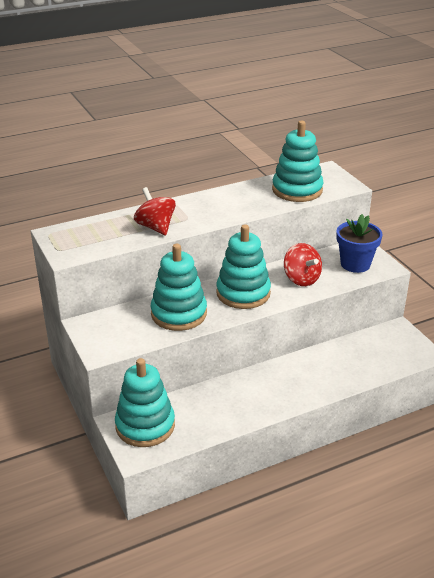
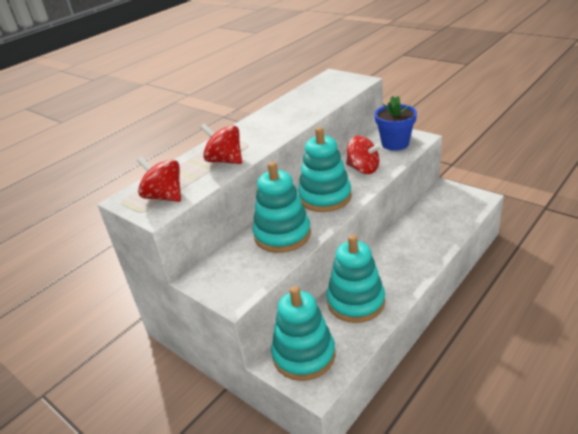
camera: 20 degrees left, 0 degrees up
turquoise stacking toy [272,121,324,202] -> turquoise stacking toy moved to [327,235,385,323]
none -> red spinning top [137,157,181,202]

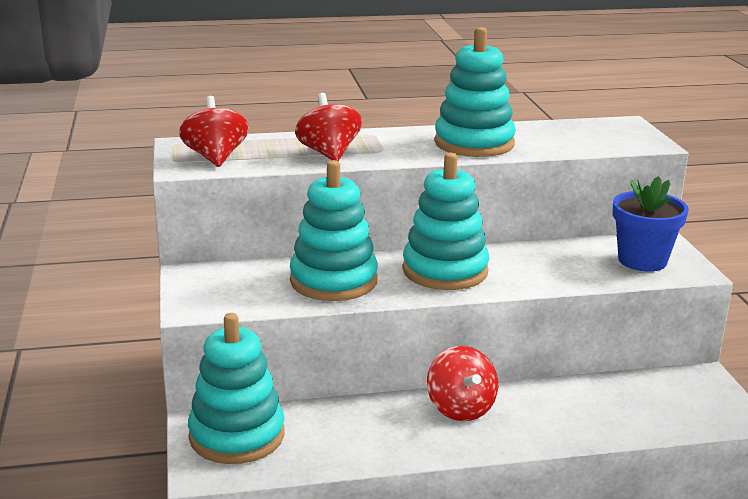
camera: 35 degrees right, 10 degrees down
turquoise stacking toy [327,235,385,323] -> turquoise stacking toy moved to [434,27,516,157]
red spinning top [346,136,382,174] -> red spinning top moved to [427,346,498,421]

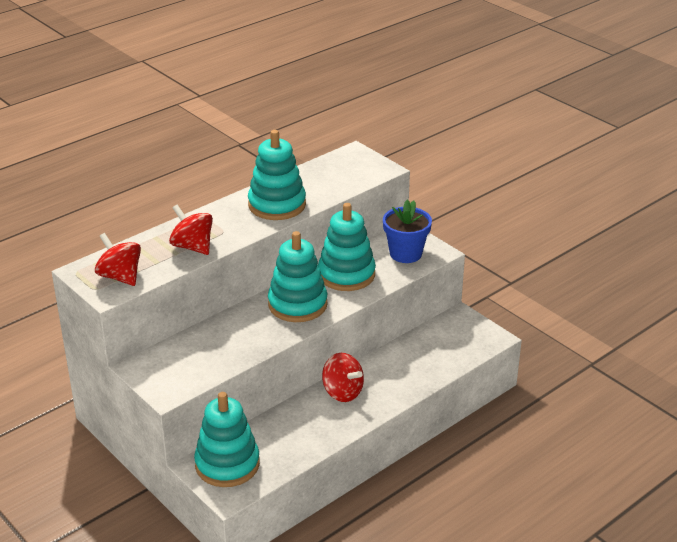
camera: 30 degrees left, 10 degrees up
turquoise stacking toy [290,160,378,301] -> turquoise stacking toy moved to [318,203,376,291]

